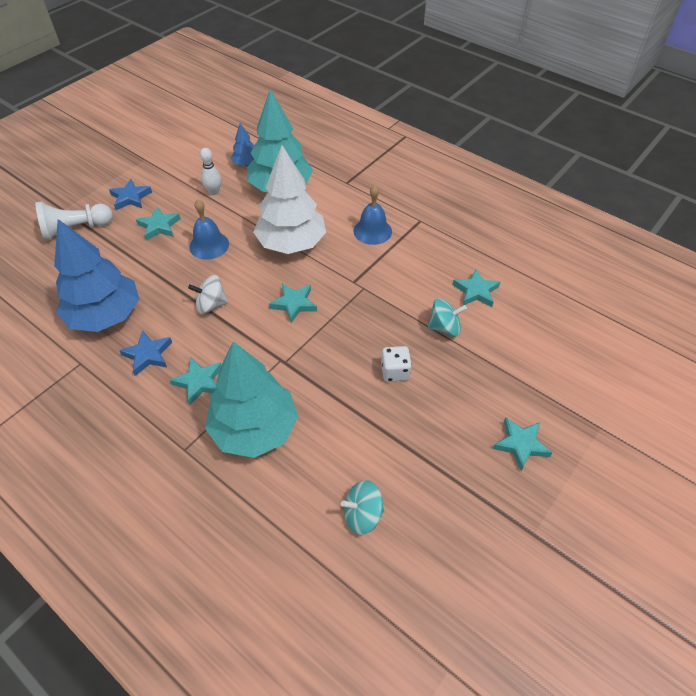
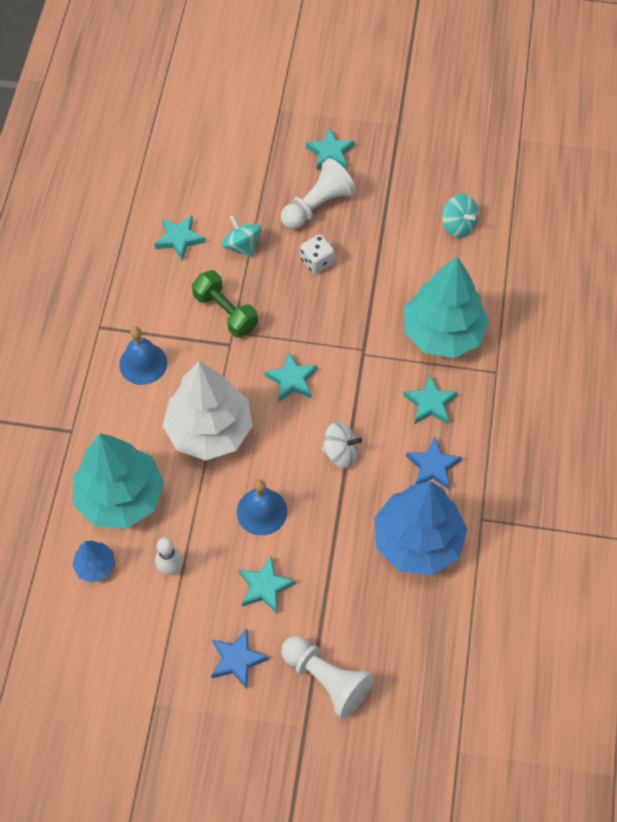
camera: 120 degrees left, 10 degrees up
white spinning top [188,275,228,314] -> white spinning top turned 45 degrees counterclockwise [321,421,362,468]
none -> green dumbbell [192,270,258,338]
none -> white pawn [281,158,356,229]

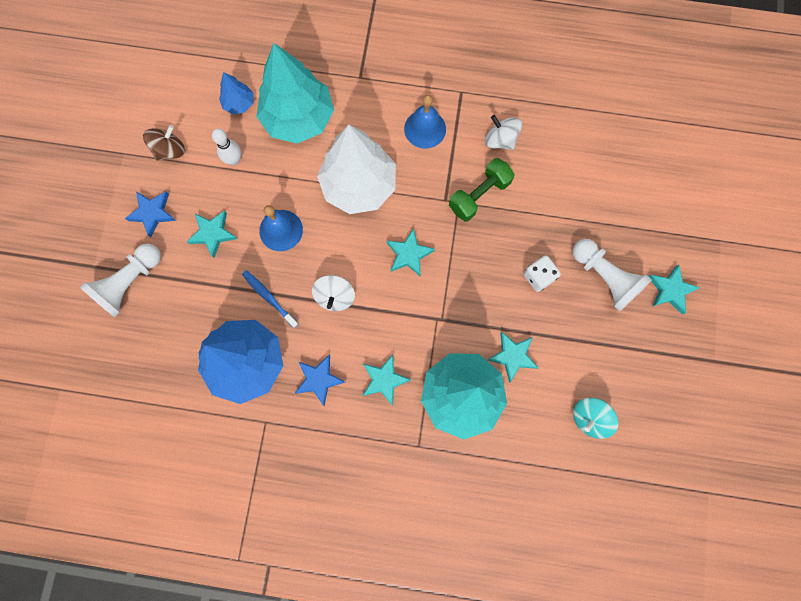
camera: 90 degrees right, 15 degrees up
turquoise star [154,215,206,261] -> turquoise star moved to [488,332,538,383]
turquoise spinning top [222,215,261,257] -> none
none -> brown spinning top [143,125,185,161]
none -> blue toothbrush [242,270,299,328]
none -> white spinning top [485,115,522,150]

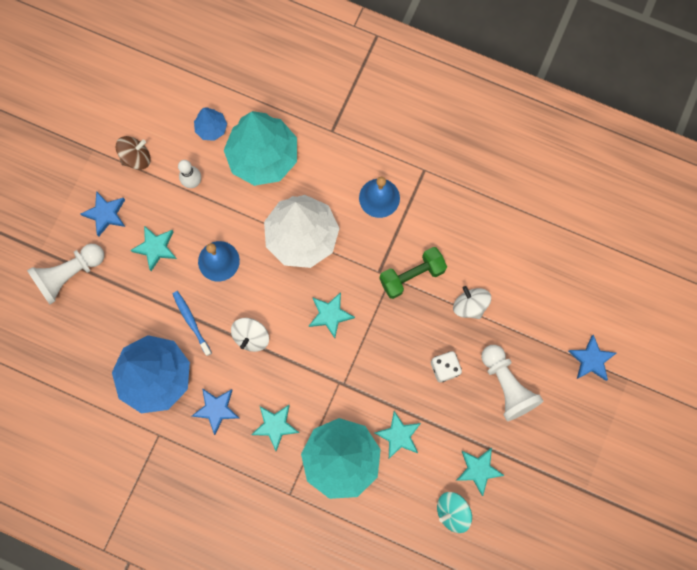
camera: 15 degrees right, 0 degrees up
white spinning top [485,115,522,150] -> white spinning top moved to [453,286,491,319]
turquoise star [649,265,700,314] -> turquoise star moved to [456,448,505,496]
none -> blue star [568,334,616,381]

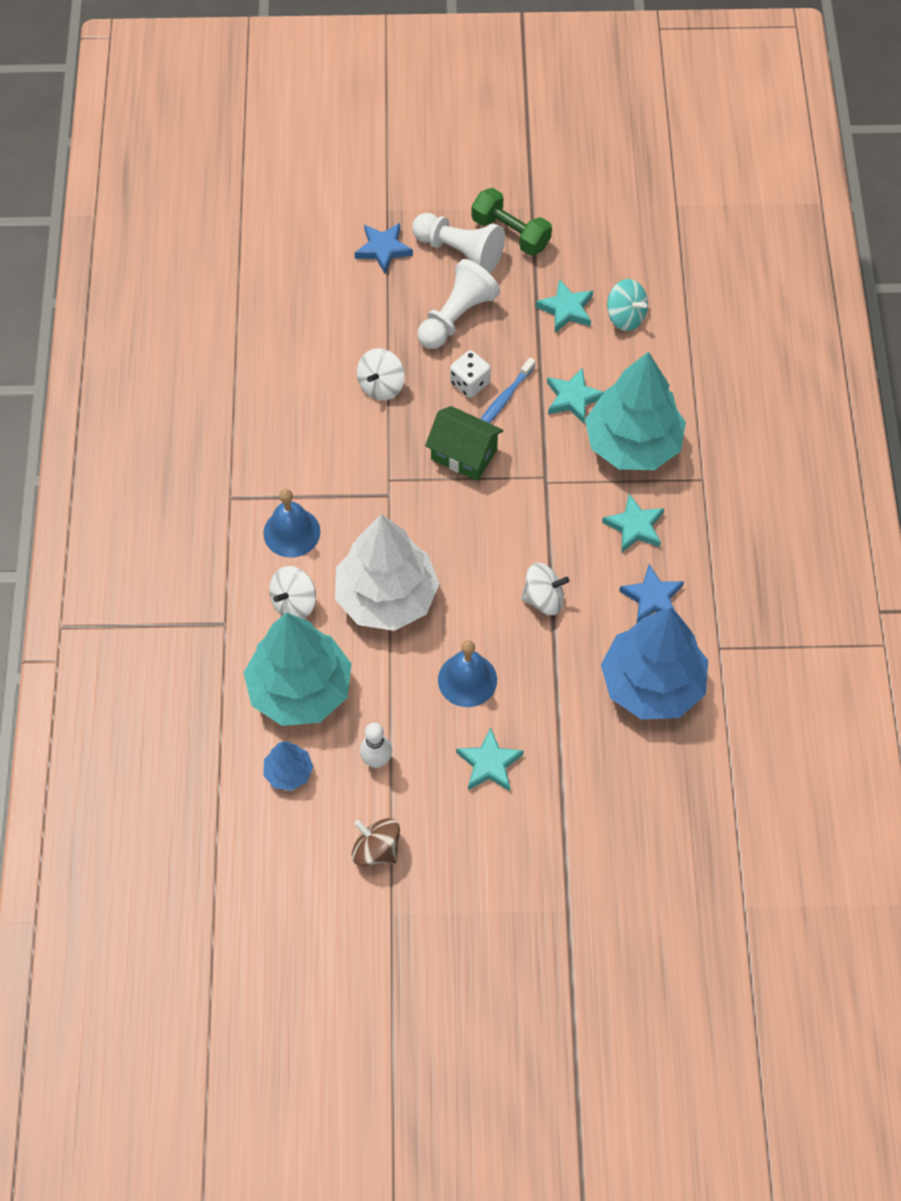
camera: 115 degrees left, 15 degrees down
white pawn [27,244,104,305] -> white pawn moved to [412,213,505,273]
blue star [80,191,125,237] -> none
blue toothbrush [173,291,212,356] -> blue toothbrush moved to [481,358,535,423]
turquoise star [309,292,355,338] -> none
green dumbbell [379,247,447,299] -> green dumbbell moved to [472,188,552,256]
none -> white spinning top [269,566,316,619]
none -> green house [425,406,503,481]

